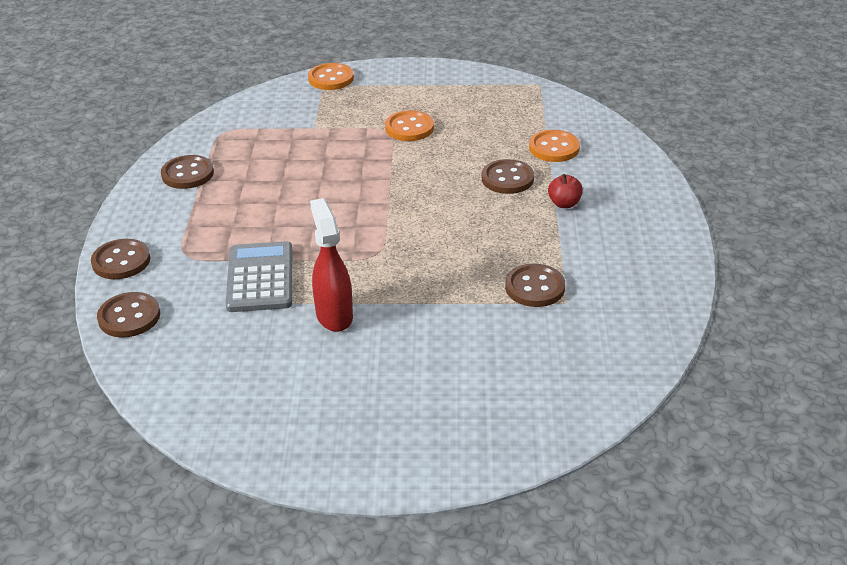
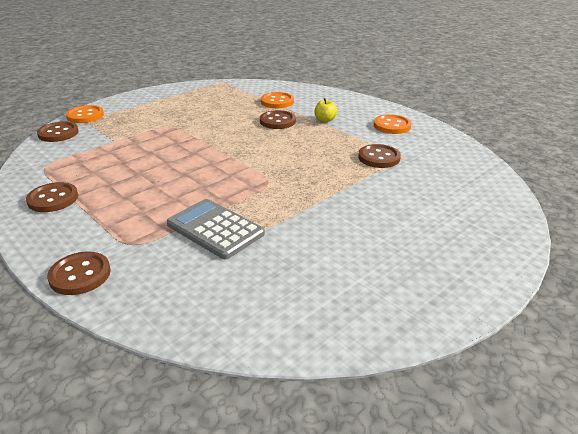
camera: 45 degrees left, 5 degrees down
brown button [97,292,160,338] -> brown button moved to [37,122,79,142]
red spray bottle [310,198,353,332] -> none
orange button [385,110,434,141] -> orange button moved to [374,115,411,134]
red apple [548,174,583,208] -> yellow apple [315,98,337,122]

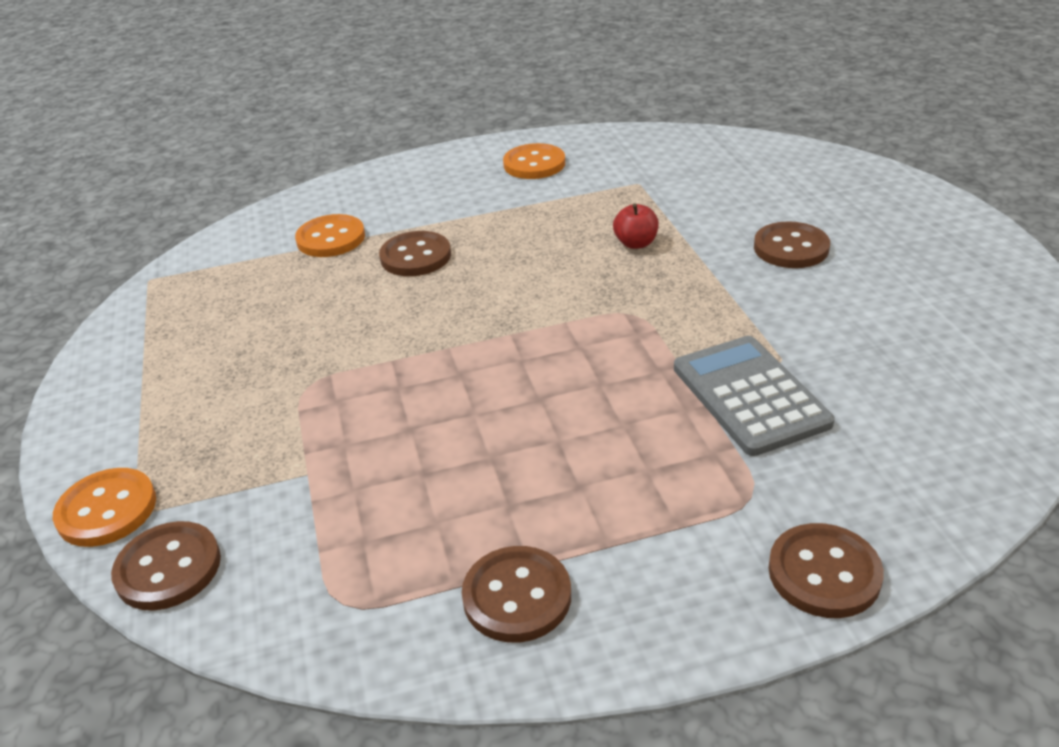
camera: 60 degrees left, 5 degrees up
grey calculator [167,199,265,259] -> grey calculator turned 90 degrees clockwise [674,336,835,456]
yellow apple [315,98,337,122] -> none
brown button [358,144,401,168] -> brown button moved to [754,221,830,268]
none -> red apple [613,204,659,249]

